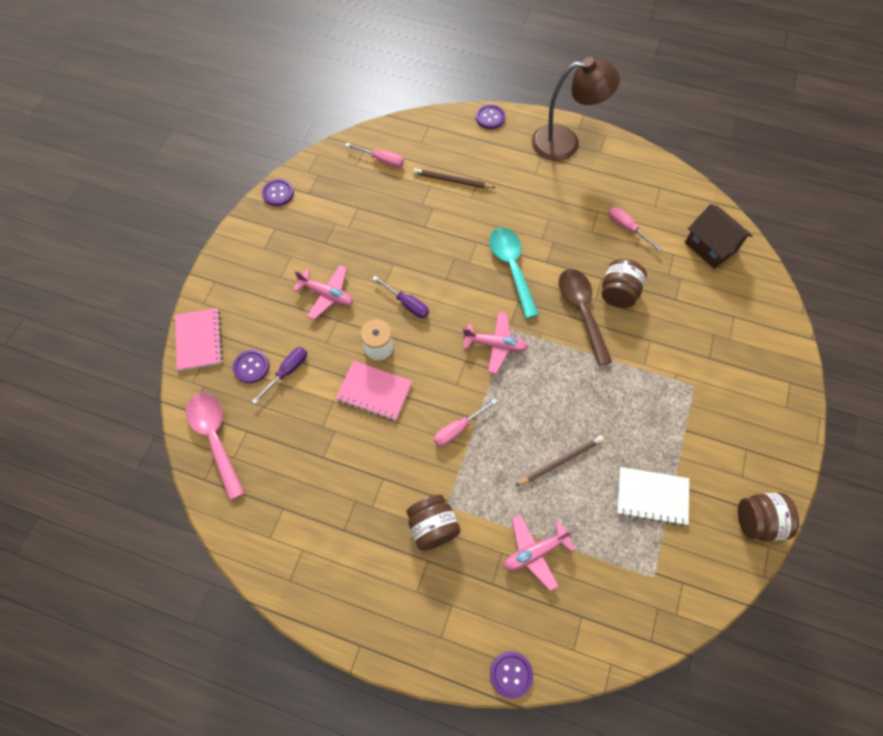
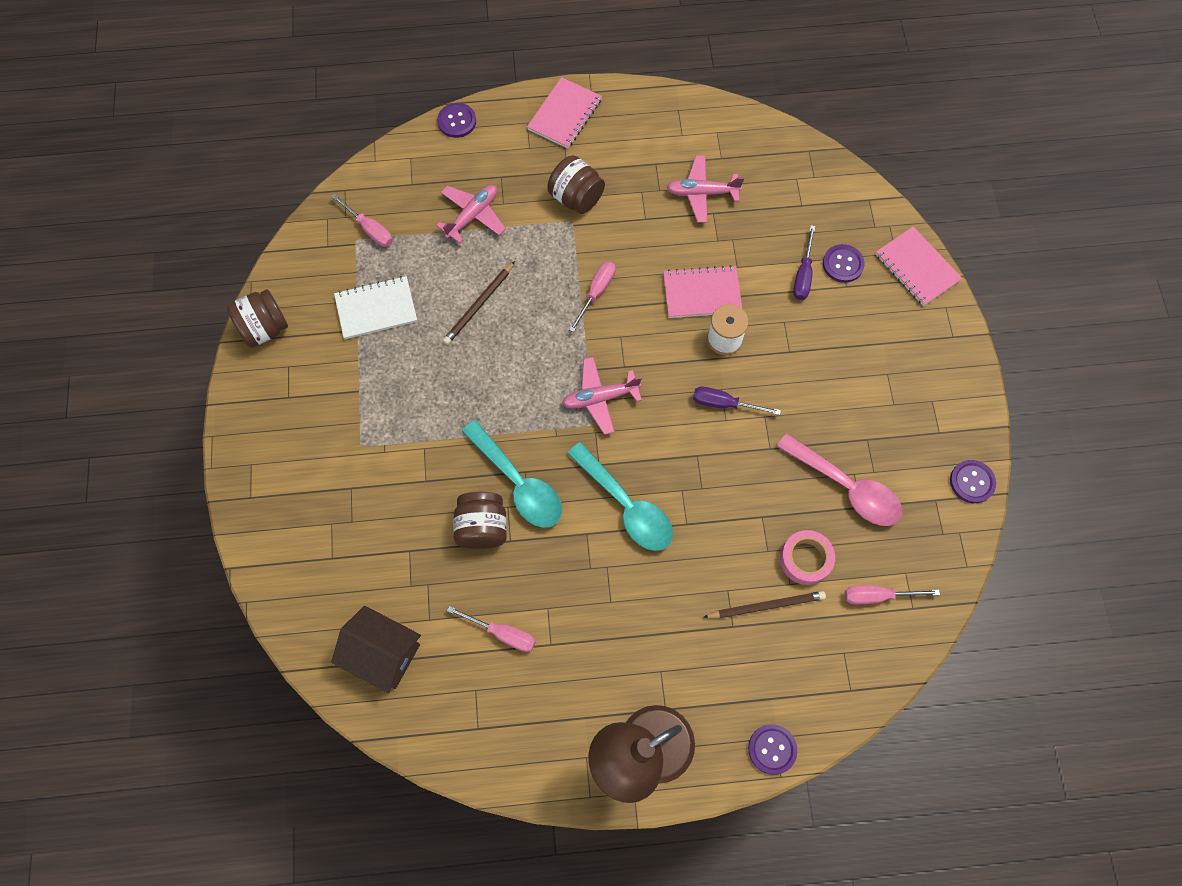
camera: 155 degrees right, 5 degrees up
pink spoon [186,392,245,501] -> pink spoon moved to [777,433,902,526]
pink plane [293,265,353,320] -> pink plane moved to [666,155,744,223]
brown spoon [559,269,612,366] -> turquoise spoon [462,420,562,528]
none -> pink screwdriver [331,193,393,247]
none -> pink notebook [527,77,602,149]
none -> pink tape [780,530,835,585]

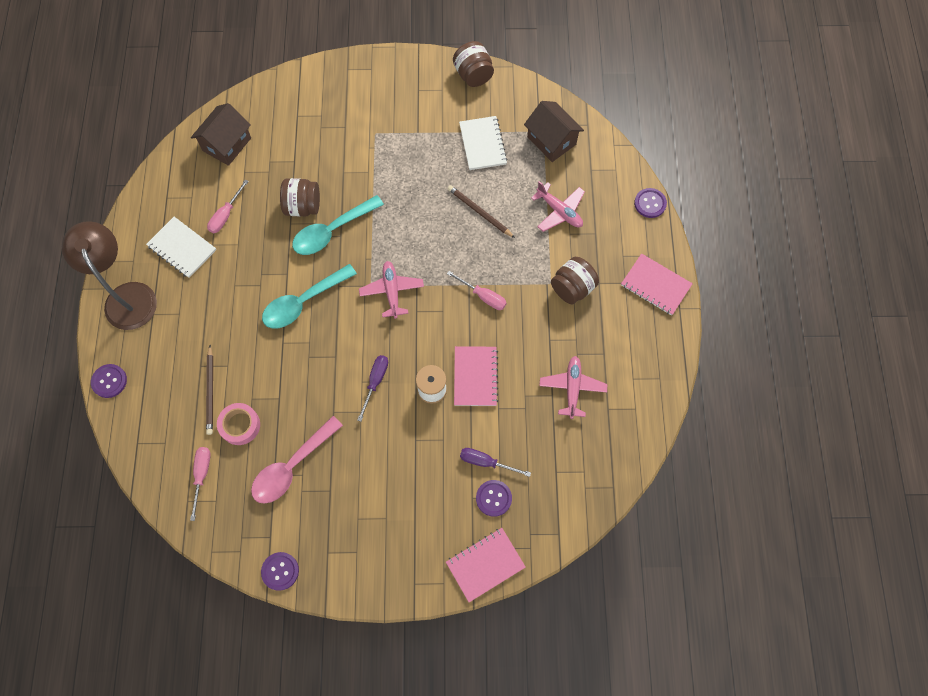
camera: 95 degrees right, 0 degrees up
pink screwdriver [331,193,393,247] -> brown house [524,101,584,162]
none -> white notebook [146,217,216,278]

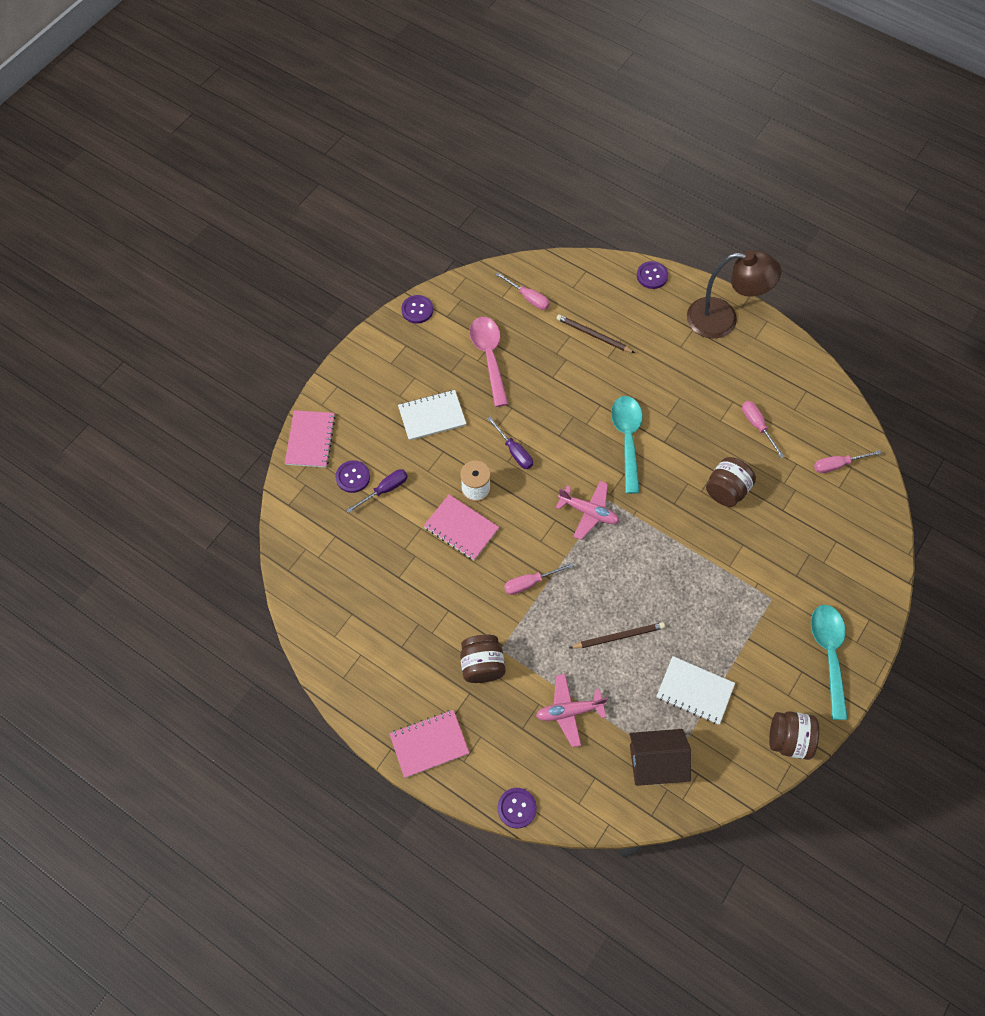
camera: 125 degrees right, 5 degrees down
white notebook [146,217,216,278] -> white notebook moved to [398,390,466,441]
brown house [191,103,251,166] -> pink screwdriver [814,450,882,473]
pink tape [217,403,260,445] -> none
turquoise spoon [292,195,384,255] -> turquoise spoon moved to [811,605,848,720]
pink plane [539,356,607,419] -> none

